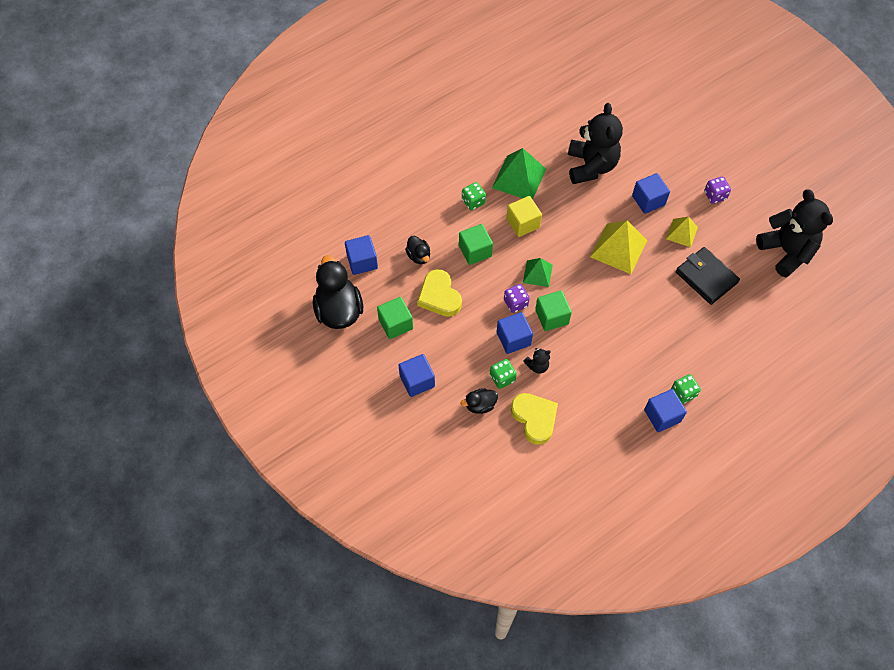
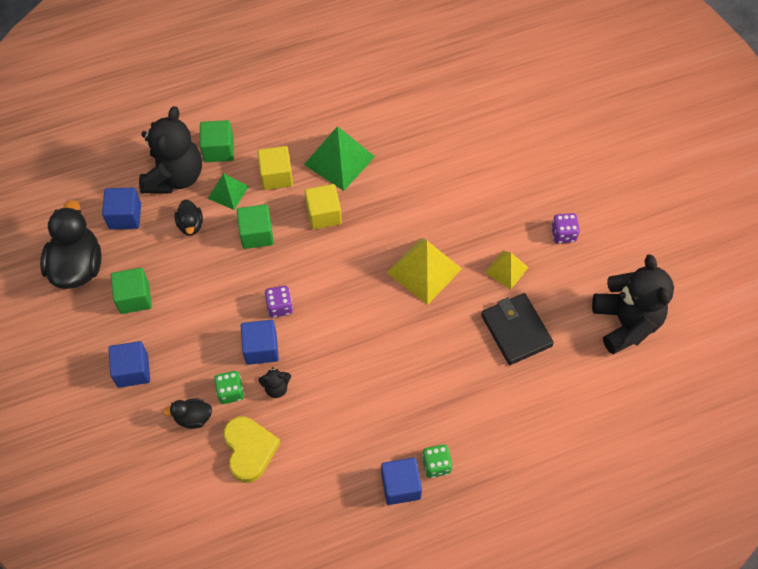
camera: 15 degrees right, 0 degrees up
yellow heart [417,269,462,317] -> none
green dice [462,182,486,210] -> yellow cube [257,146,293,190]
green pyramid [523,258,553,287] -> green pyramid moved to [208,173,249,210]
green cube [535,290,572,331] -> green cube moved to [200,120,234,162]
black teddy bear [568,103,623,184] -> black teddy bear moved to [139,106,202,193]
blue cube [632,173,670,214] -> none

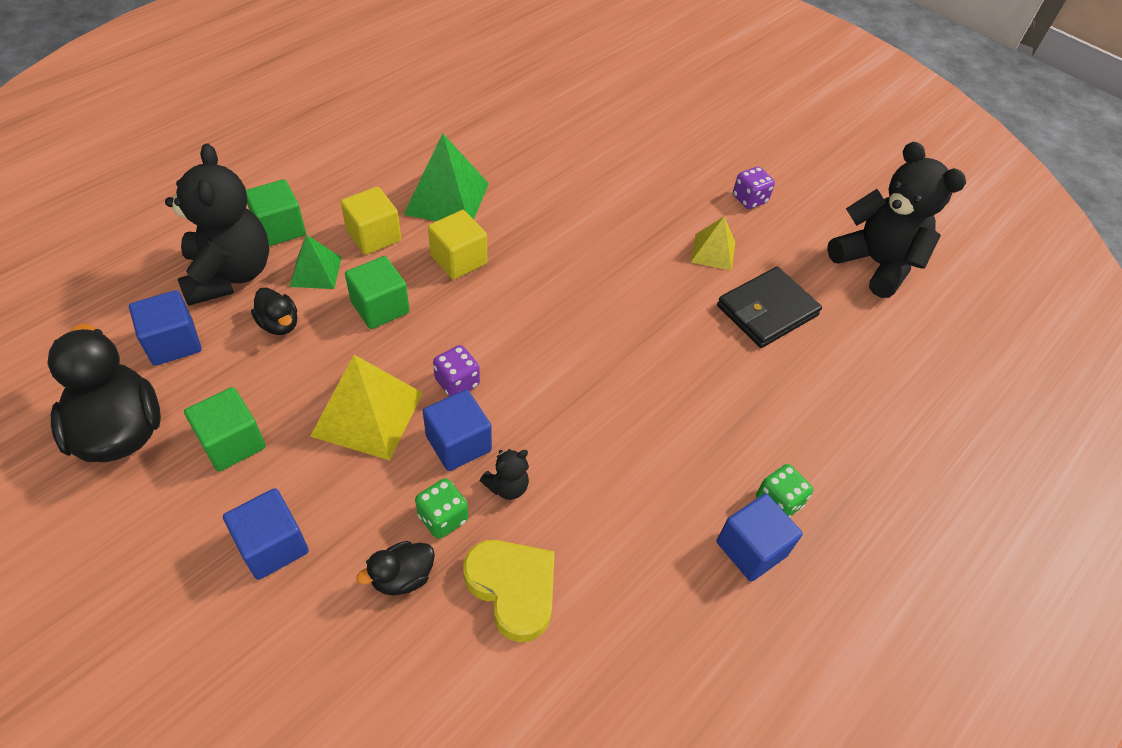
camera: 30 degrees left, 10 degrees down
yellow pyramid [387,238,462,305] -> yellow pyramid moved to [310,355,423,460]
black wallet [481,293,554,365] -> black wallet turned 75 degrees counterclockwise [717,267,822,348]

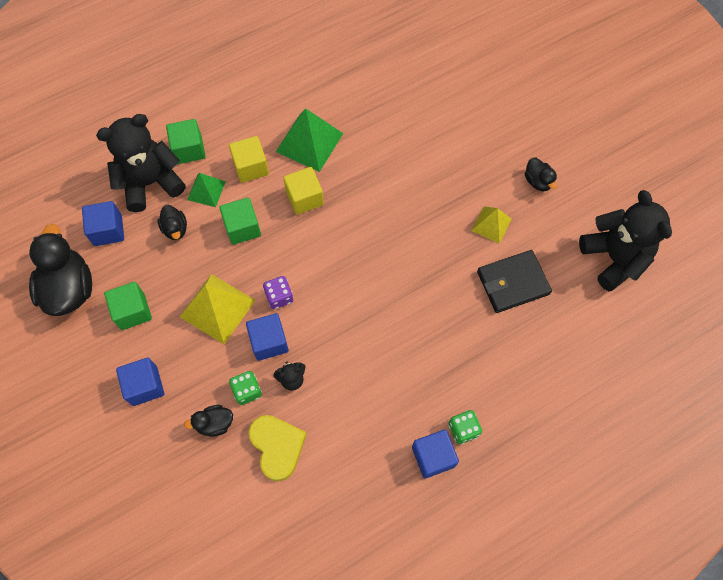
camera: 20 degrees right, 15 degrees up
black teddy bear [165,143,269,306] -> black teddy bear turned 120 degrees counterclockwise [96,114,186,212]
purple dice [733,167,775,209] -> black duck [525,158,557,191]

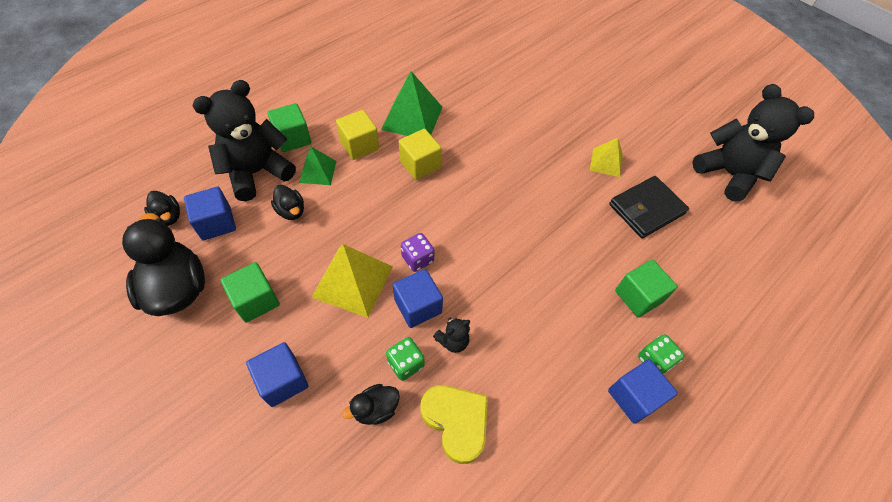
camera: 15 degrees left, 10 degrees down
green cube [220,197,261,245] -> green cube moved to [615,260,678,317]
black duck [525,158,557,191] -> black duck moved to [144,191,180,226]

